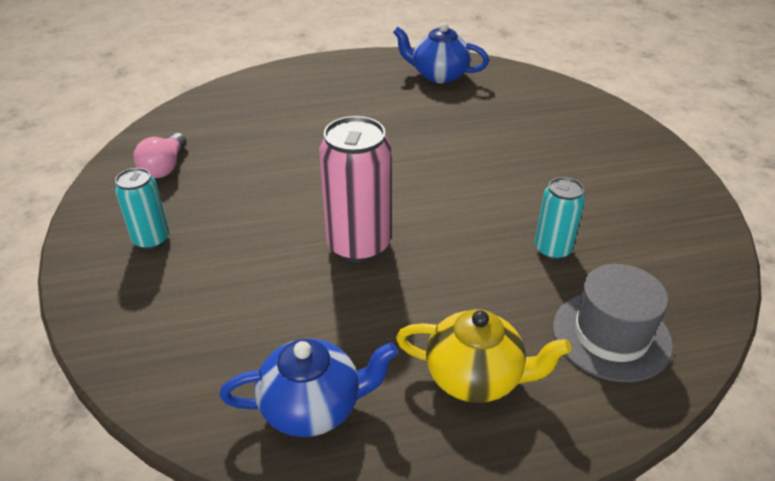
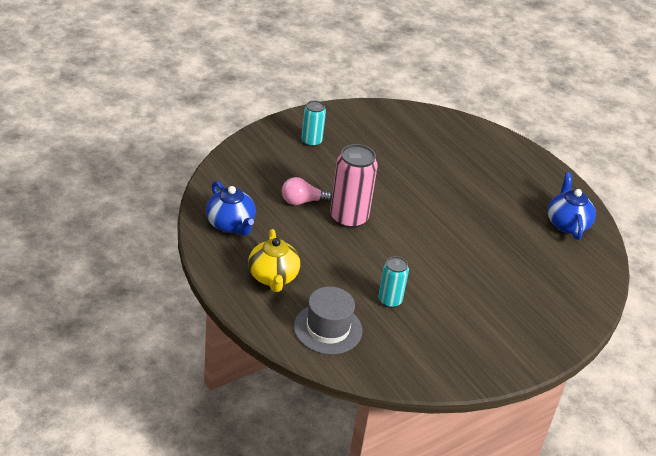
camera: 65 degrees right, 0 degrees up
pink light bulb [133,133,187,178] -> pink light bulb moved to [282,177,332,205]

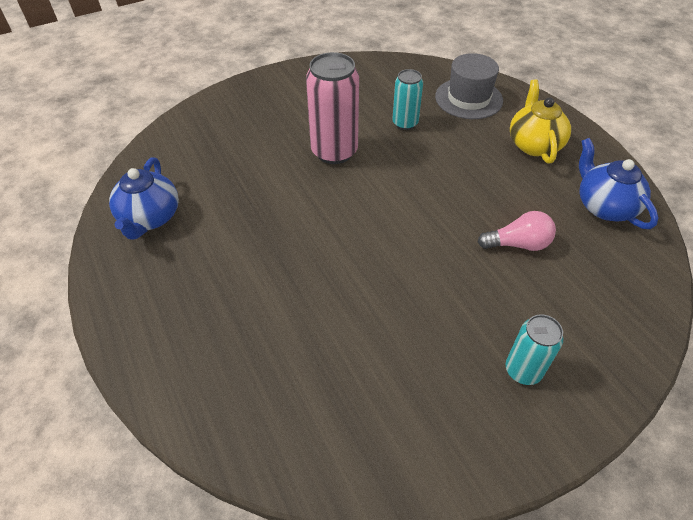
camera: 170 degrees left, 10 degrees up
pink can [330,144,378,229] -> pink can moved to [306,52,359,164]

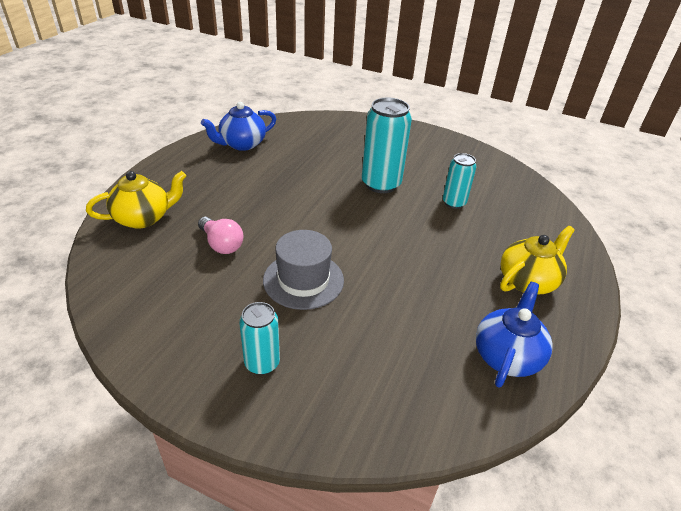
camera: 50 degrees right, 10 degrees down
pink can [306,52,359,164] -> turquoise can [361,98,412,193]
grey hat [435,53,503,119] -> grey hat moved to [263,230,344,310]
pink light bulb [478,211,556,251] -> pink light bulb moved to [198,217,243,254]
none -> yellow teapot [86,171,186,229]

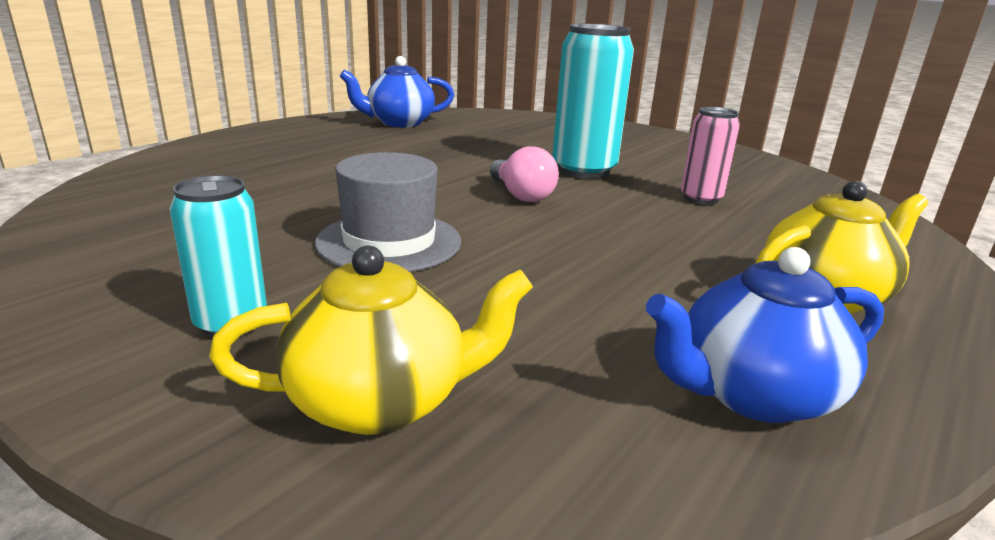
camera: 15 degrees right, 15 degrees down
yellow teapot [86,171,186,229] -> yellow teapot moved to [209,245,533,435]
pink light bulb [198,217,243,254] -> pink light bulb moved to [490,146,559,202]
turquoise can [443,153,477,209] -> pink can [681,107,740,205]
blue teapot [476,282,553,387] -> blue teapot turned 150 degrees counterclockwise [646,247,884,423]

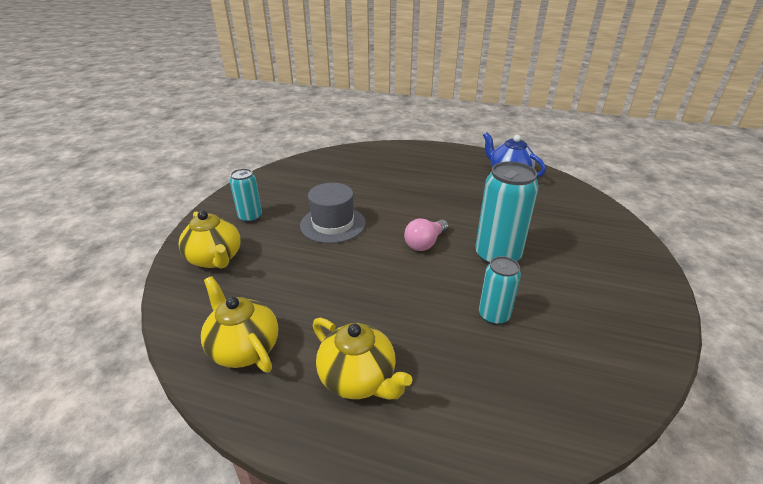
camera: 70 degrees right, 10 degrees up
blue teapot [646,247,884,423] -> yellow teapot [201,276,278,373]
pink can [681,107,740,205] -> turquoise can [479,256,521,325]

